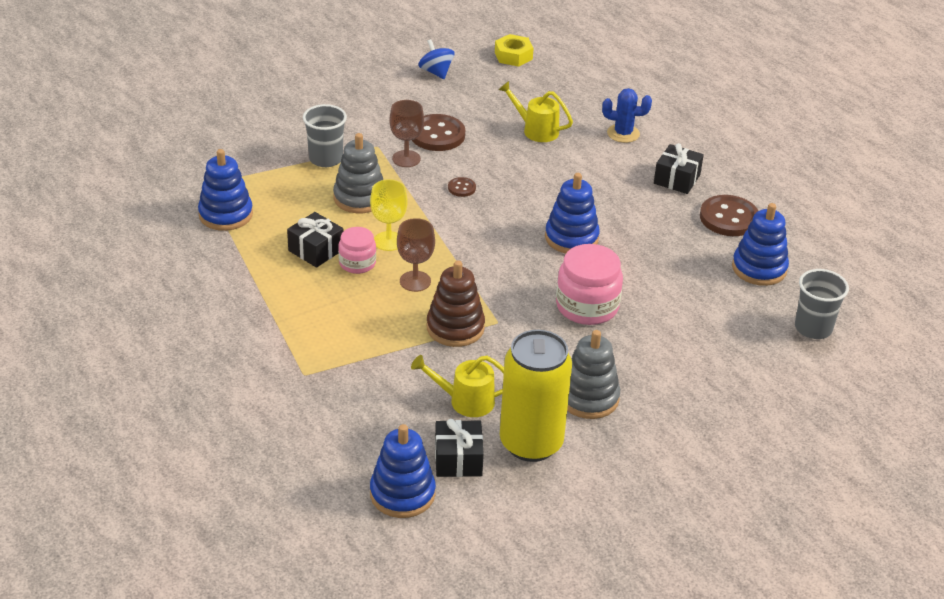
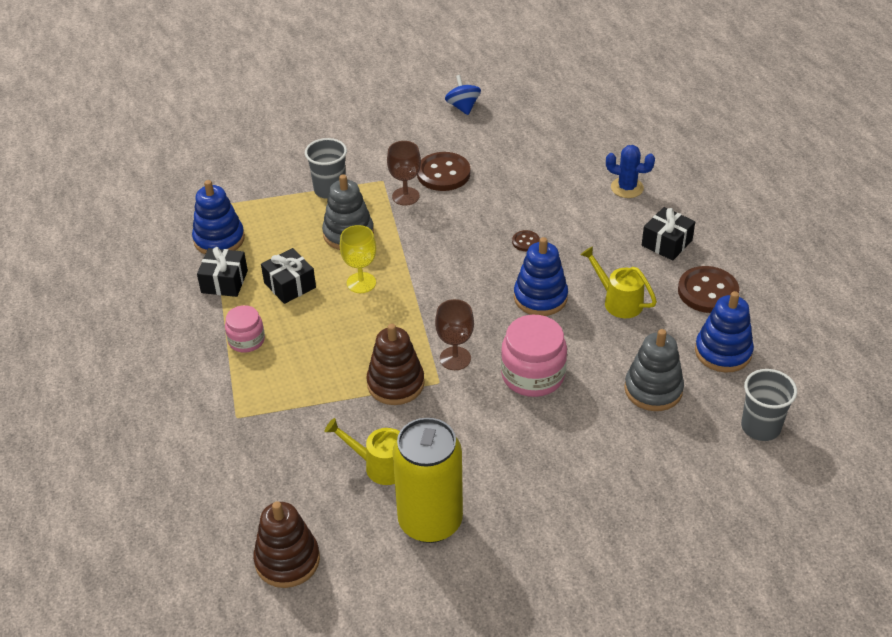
camera: 15 degrees right, 5 degrees up
pink jar [338,227,376,274] -> pink jar moved to [225,305,265,353]
blue stacking toy [370,424,436,518] -> brown stacking toy [253,501,320,588]
brown goblet [397,218,435,292] -> brown goblet moved to [435,299,474,370]
black gift [435,419,484,477] -> black gift moved to [197,247,248,297]
brown button [448,177,476,197] -> brown button moved to [512,230,540,251]
yellow nut [495,34,534,67] -> none
yellow watering can [498,81,573,142] -> yellow watering can moved to [580,246,657,318]
grey stacking toy [567,330,620,419] -> grey stacking toy moved to [624,329,684,411]

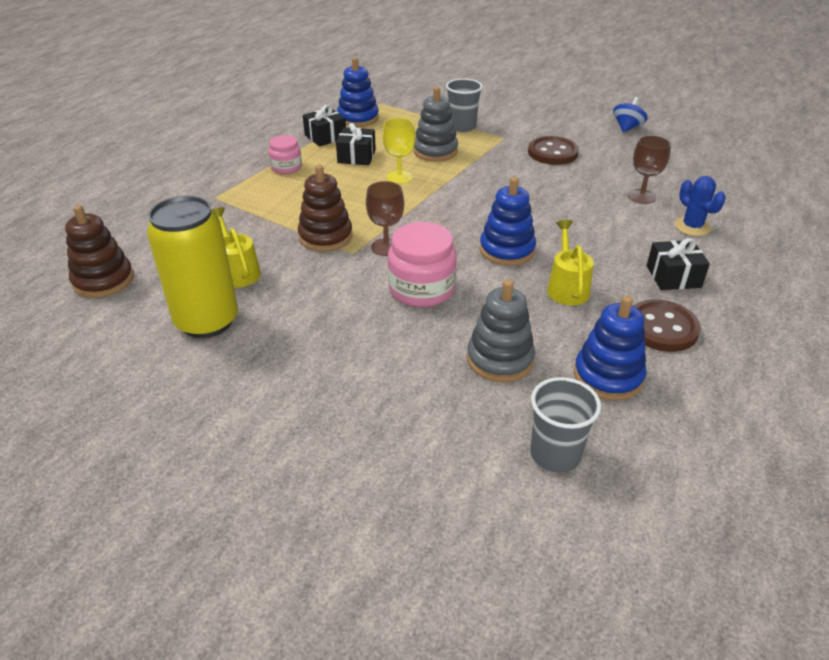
camera: 45 degrees right, 5 degrees down
brown goblet [387,141,421,206] -> brown goblet moved to [628,135,671,204]
brown button [512,230,540,251] -> none

